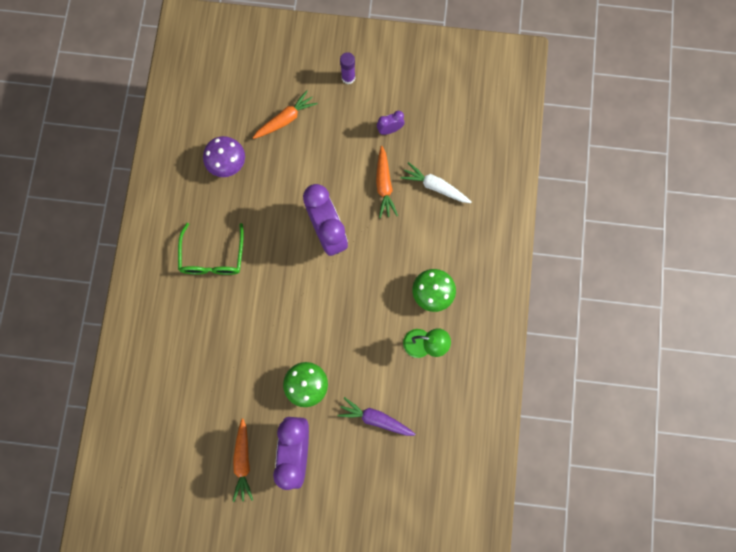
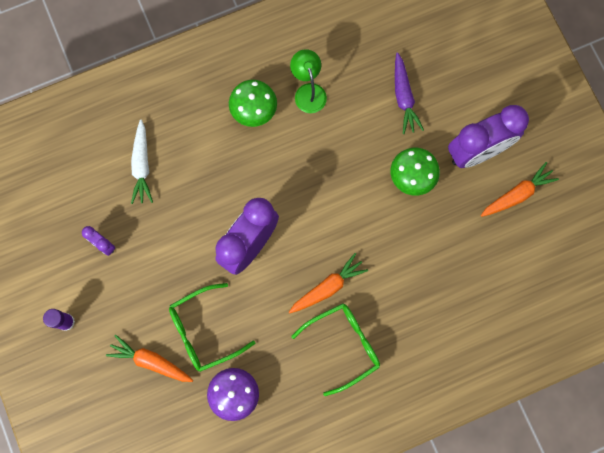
camera: 120 degrees left, 0 degrees up
orange carrot [376,146,398,218] -> orange carrot moved to [289,253,368,313]
none -> green glasses [169,283,256,372]

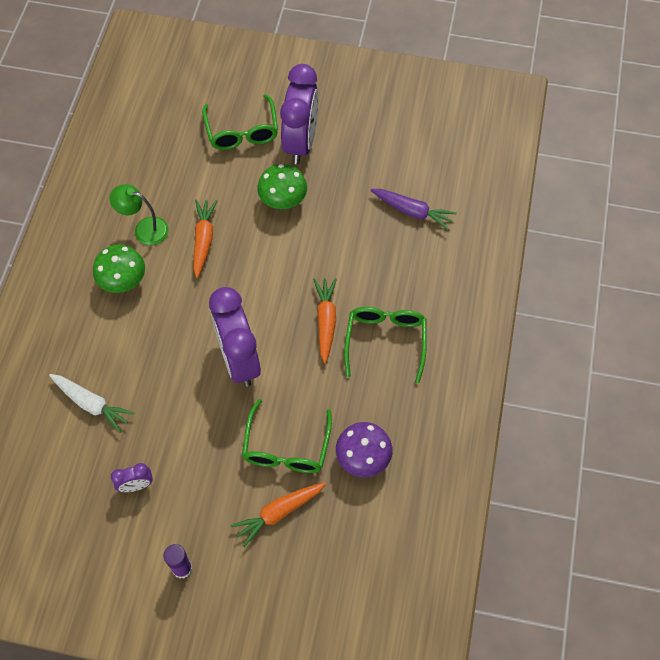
camera: 55 degrees left, 15 degrees down
purple carrot [395,52,424,134] -> purple carrot moved to [371,189,457,230]
orange carrot [481,162,559,217] -> orange carrot moved to [193,199,217,278]
none -> green glasses [202,94,278,150]

